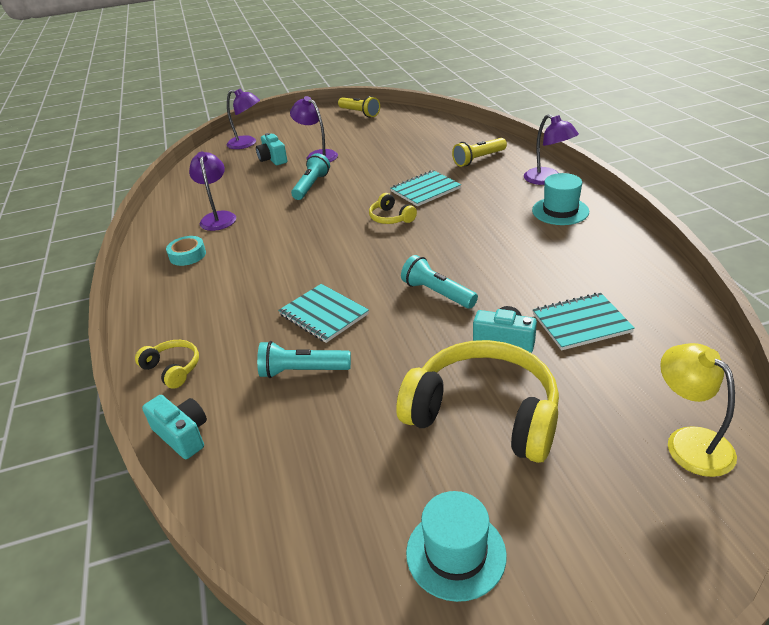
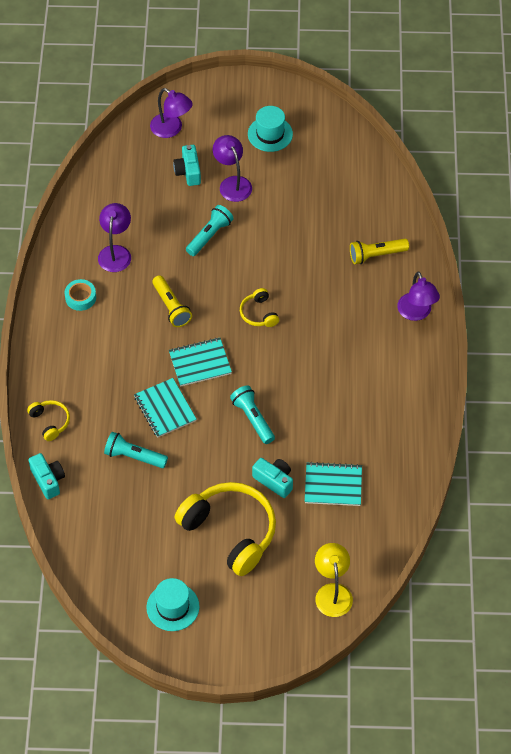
camera: 15 degrees right, 20 degrees up
yellow flashlight [338,96,380,117] -> yellow flashlight moved to [152,275,192,327]
turquoise notebook [390,170,461,207] -> turquoise notebook moved to [169,337,232,387]
turquoise hat [532,173,589,225] -> turquoise hat moved to [248,106,293,152]

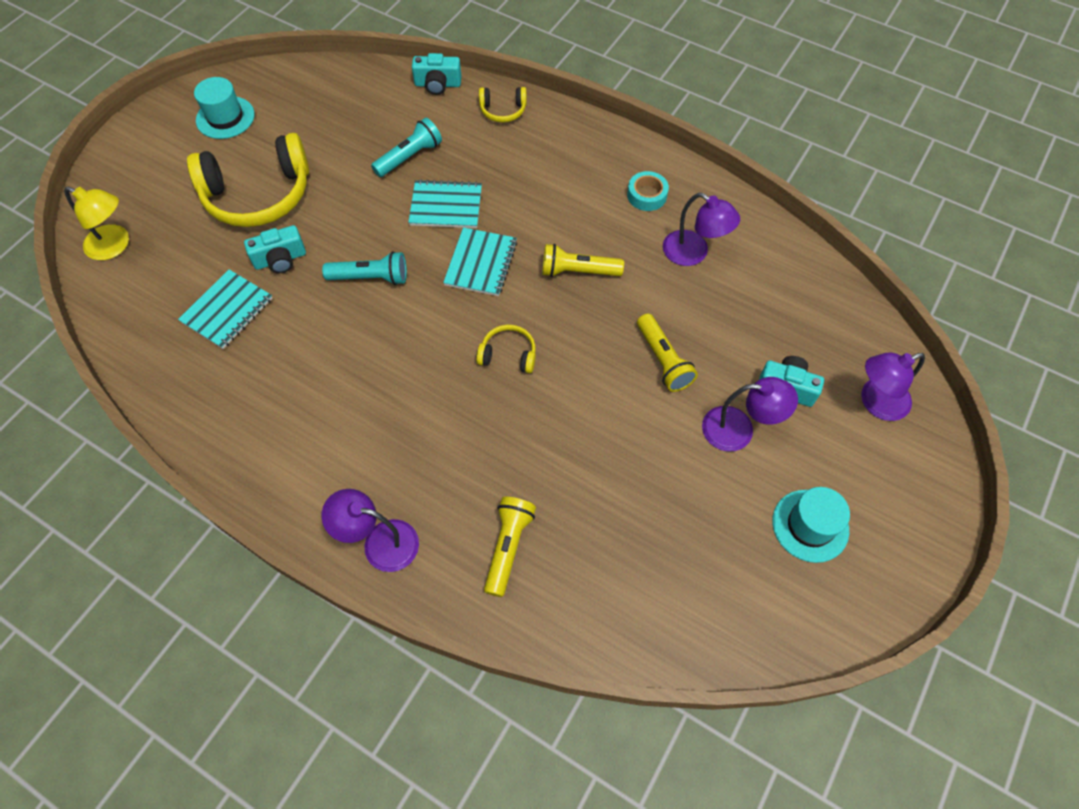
camera: 120 degrees right, 5 degrees up
turquoise flashlight [186,205,234,256] -> yellow flashlight [637,313,698,392]

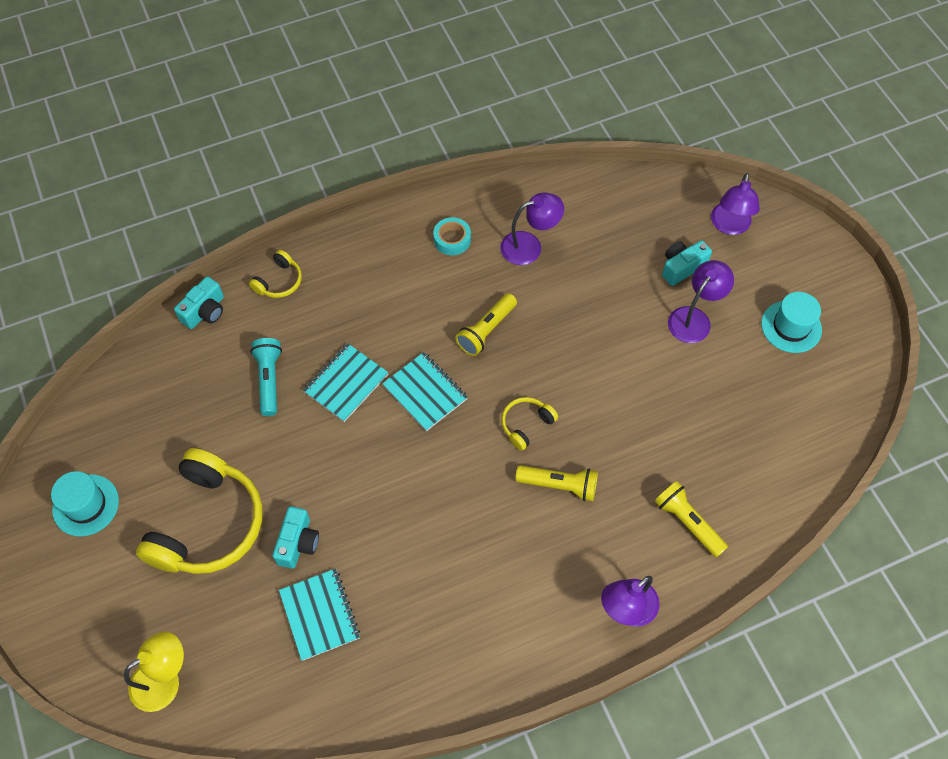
camera: 55 degrees left, 0 degrees up
turquoise flashlight [322,251,407,285] -> none
yellow flashlight [637,313,698,392] -> yellow flashlight moved to [515,465,598,501]

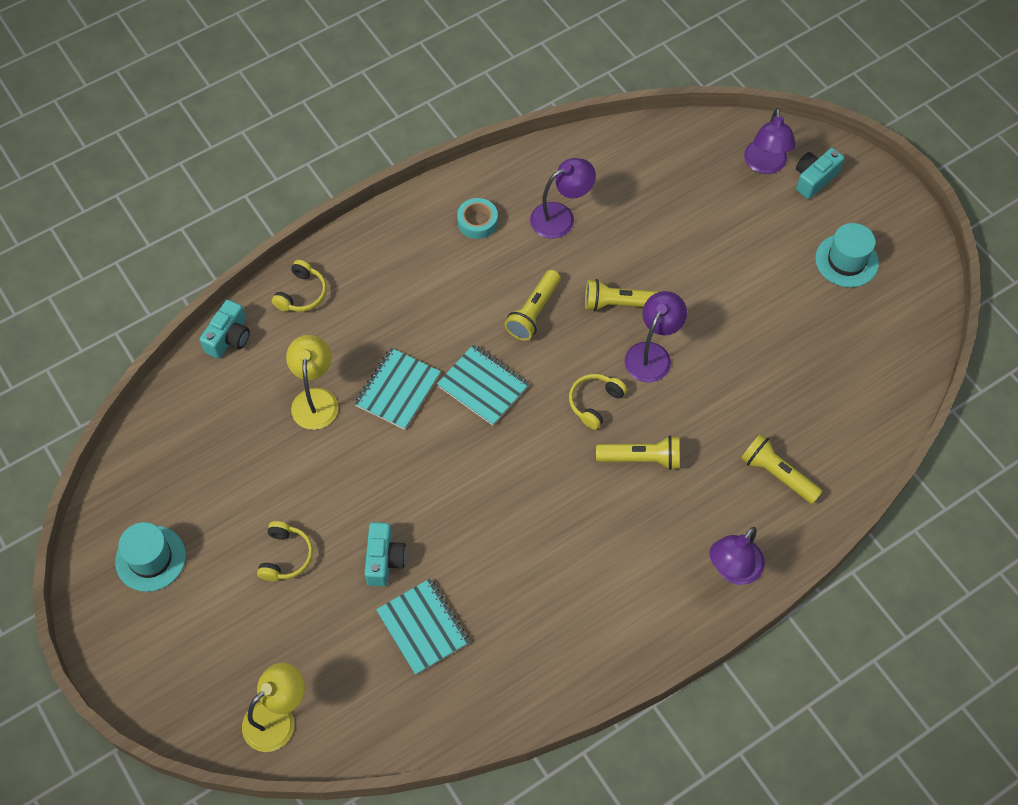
camera: 10 degrees left, 0 degrees up
yellow headphones [136,448,263,574] -> yellow headphones [257,521,313,581], size x0.46
turquoise flashlight [250,338,282,416] -> yellow lamp [286,335,338,430]
turquoise camera [662,240,712,286] -> turquoise camera moved to [796,148,844,199]
purple lamp [668,260,734,343] -> purple lamp moved to [625,291,687,382]
none -> yellow flashlight [585,279,662,312]

